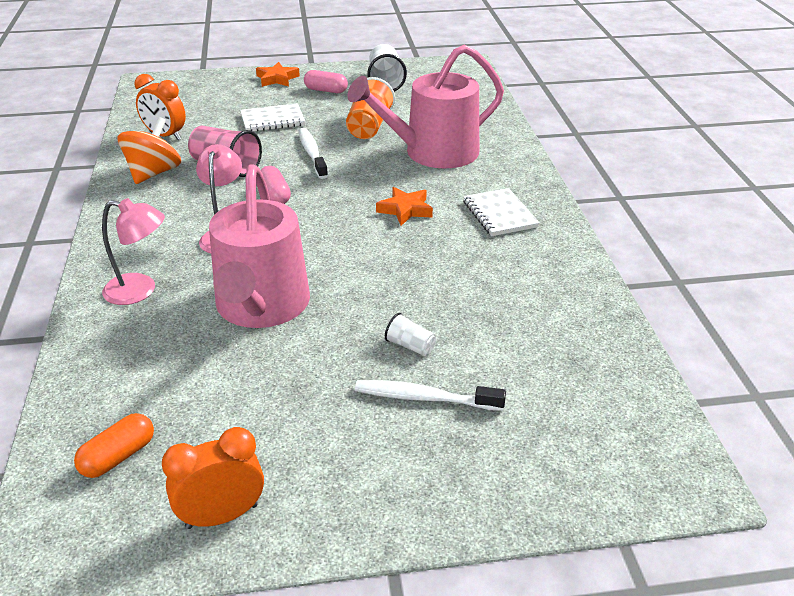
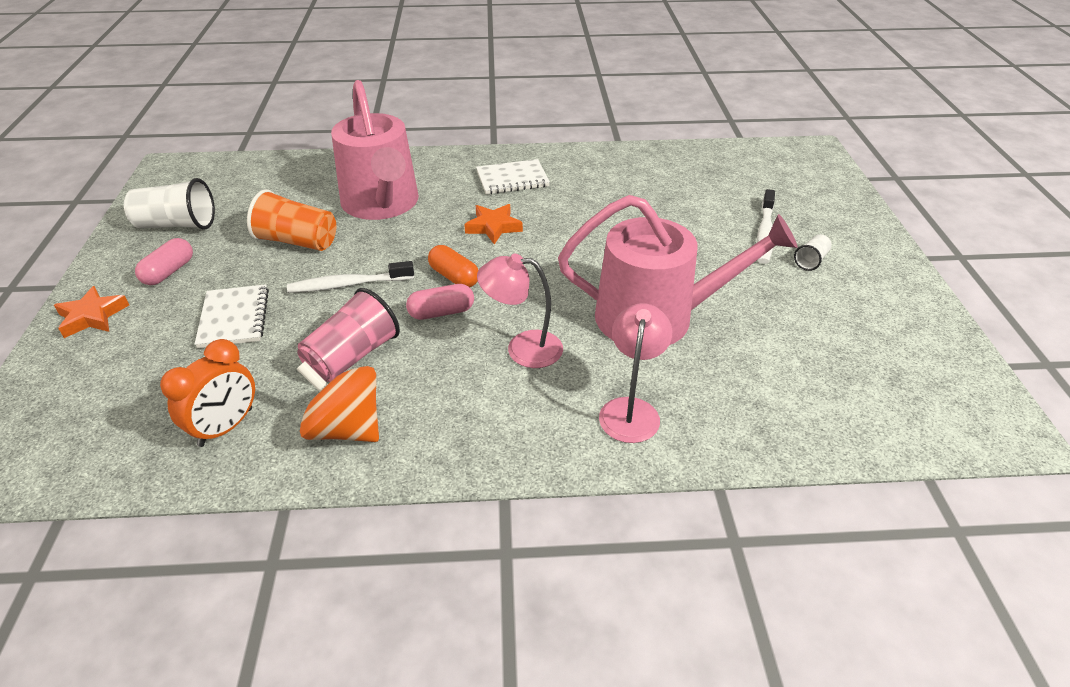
camera: 85 degrees left, 5 degrees up
orange capsule [74,413,154,478] -> orange capsule moved to [428,245,479,287]
orange clock [162,427,264,529] -> none
white cup [385,313,436,356] -> white cup moved to [794,234,832,271]

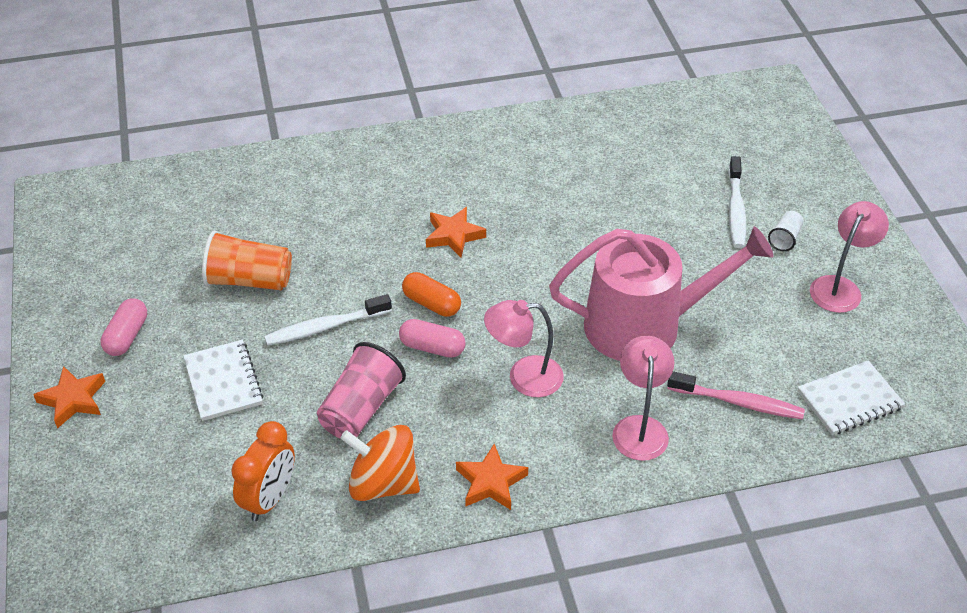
camera: 10 degrees left, 5 degrees up
white cup [124,178,215,230] -> none
pink watering can [331,80,419,220] -> none
pink capsule [406,284,474,320] -> pink capsule turned 45 degrees clockwise [399,319,466,358]
white notebook [476,159,550,194] -> white notebook moved to [798,360,905,435]
none -> orange star [456,444,528,510]
none -> pink toothbrush [667,371,805,419]
none -> pink lamp [810,201,889,313]

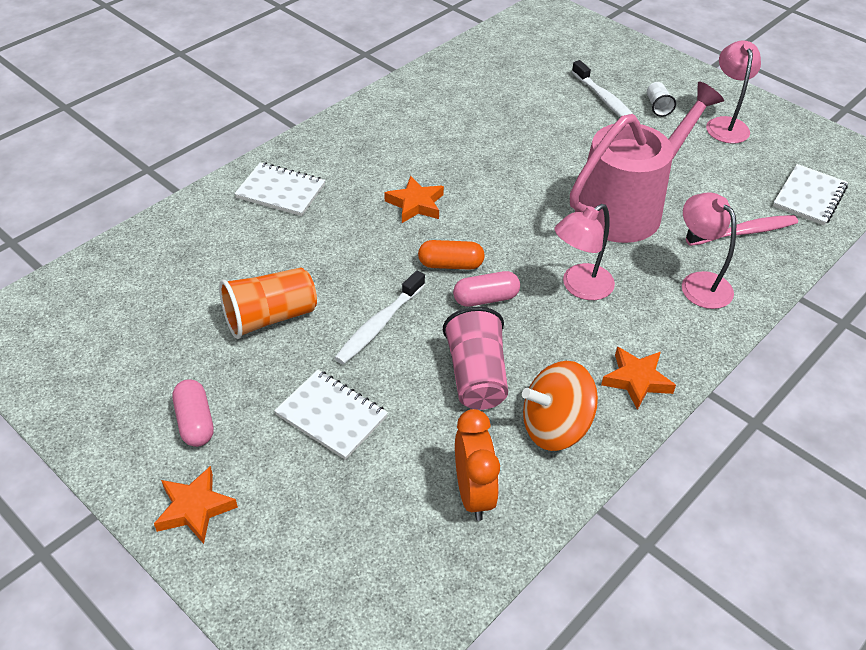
camera: 35 degrees left, 0 degrees up
none -> white notebook [234,162,325,216]

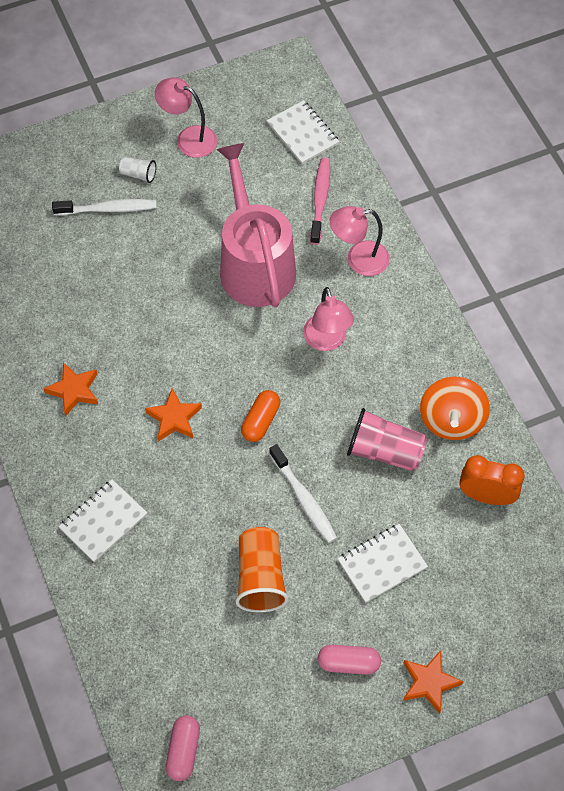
camera: 65 degrees left, 15 degrees up
pink capsule [453,271,520,307] -> pink capsule moved to [166,715,200,781]
orange star [601,347,676,410] -> orange star moved to [43,362,98,416]

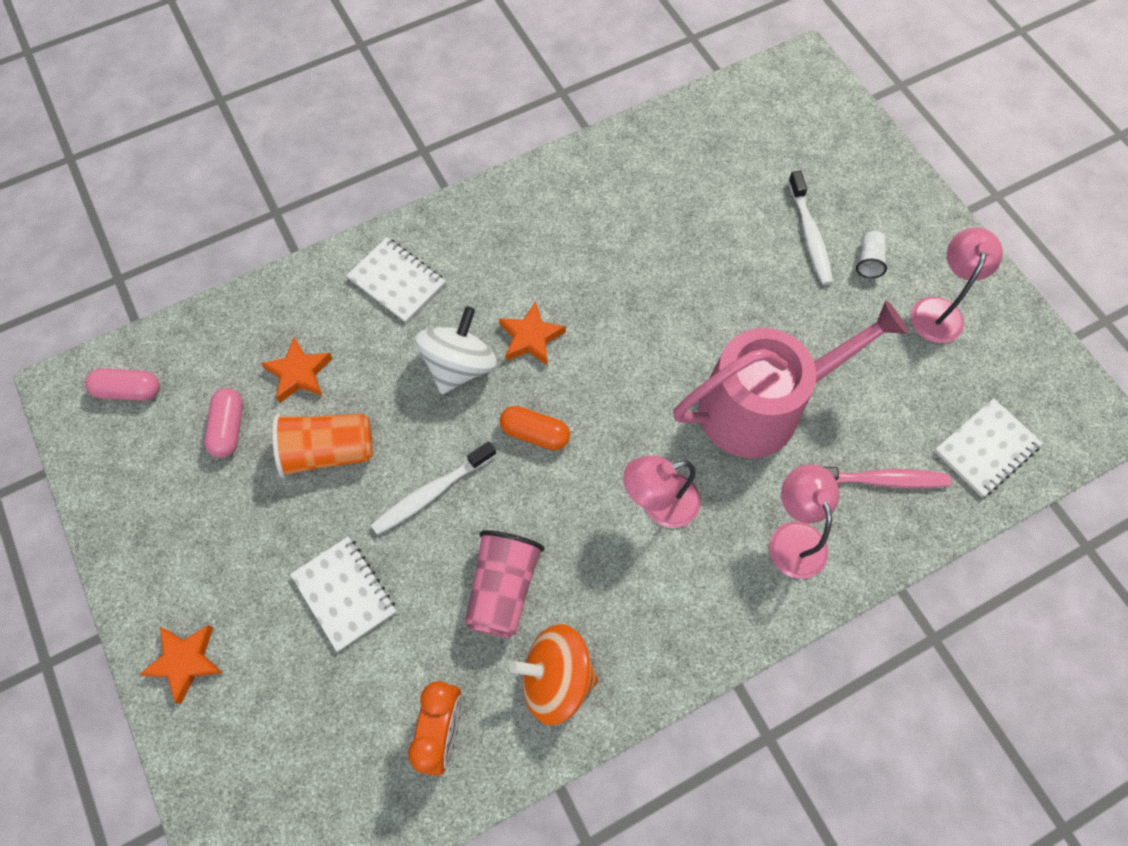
camera: 85 degrees right, 5 degrees up
orange star [43,362,98,416] -> orange star moved to [261,337,333,403]
pink capsule [318,645,381,675] -> pink capsule moved to [205,388,243,458]
none -> white spinning top [415,306,497,394]

